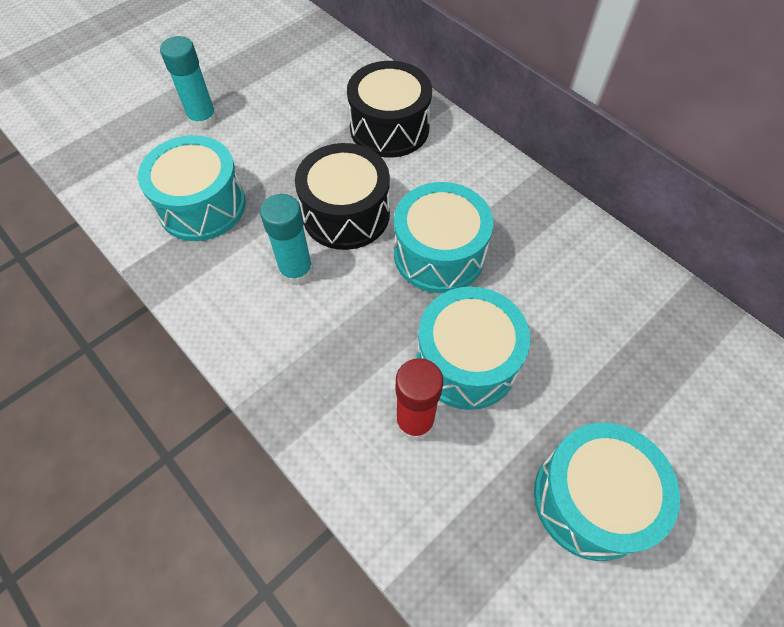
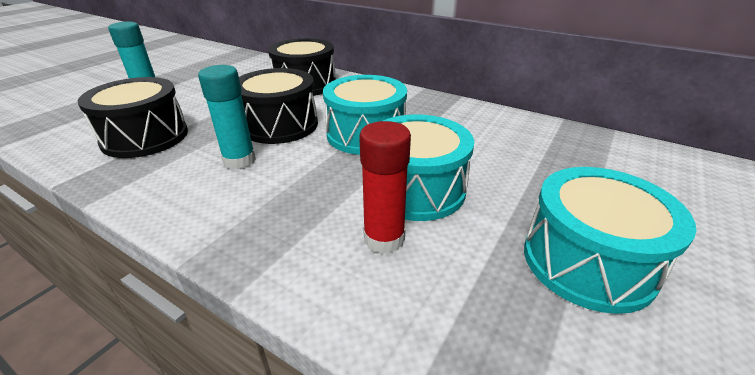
camera: 15 degrees left, 25 degrees down
turquoise drum [138,135,246,241] -> black drum [78,77,188,158]

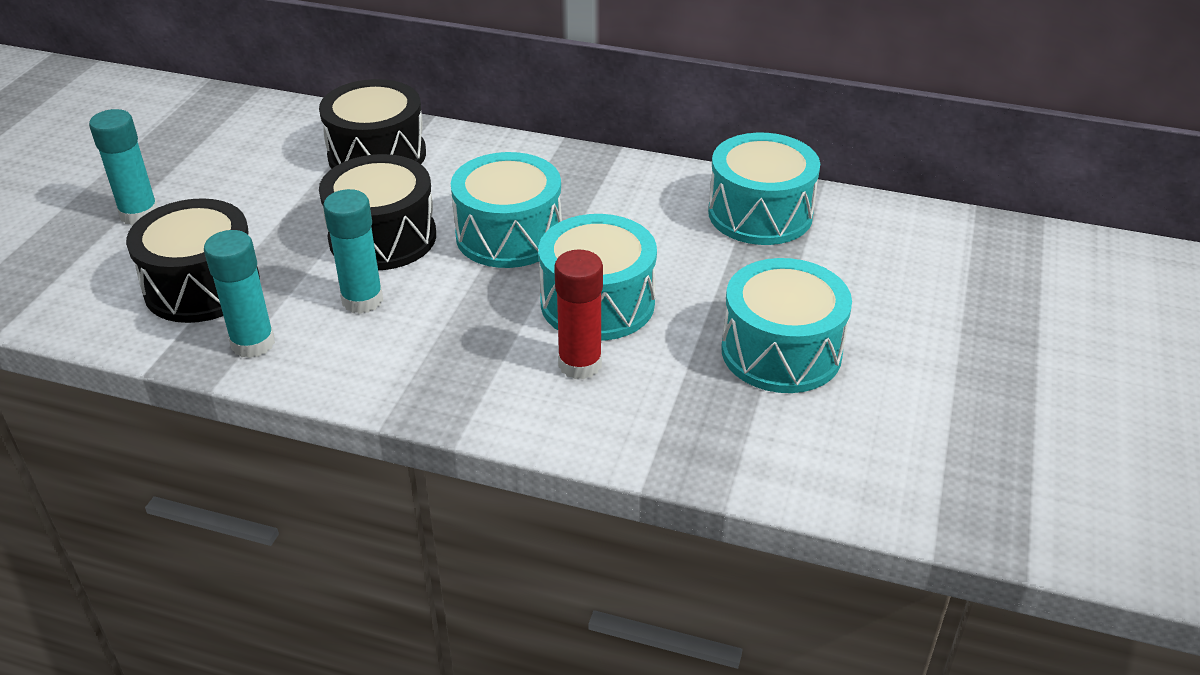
camera: 15 degrees left, 5 degrees up
none -> turquoise glue stick [204,230,275,358]
none -> turquoise drum [708,133,820,245]

